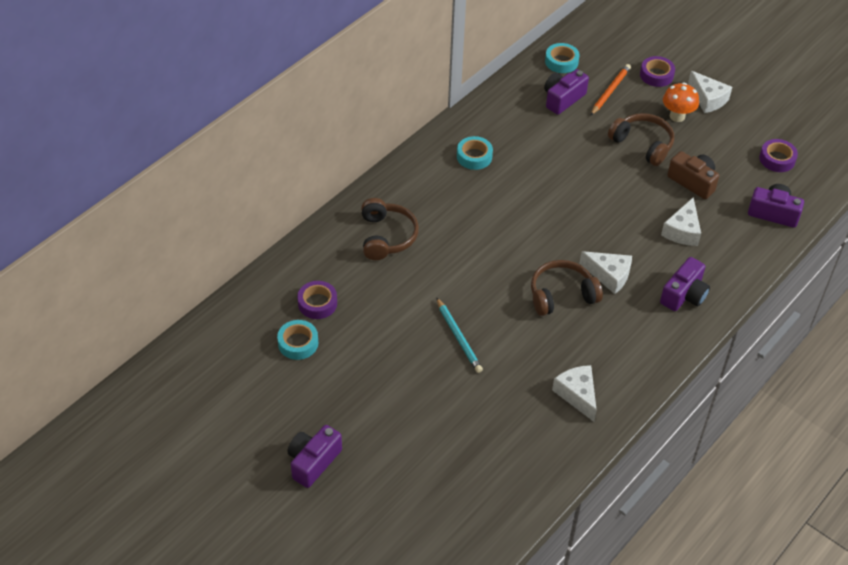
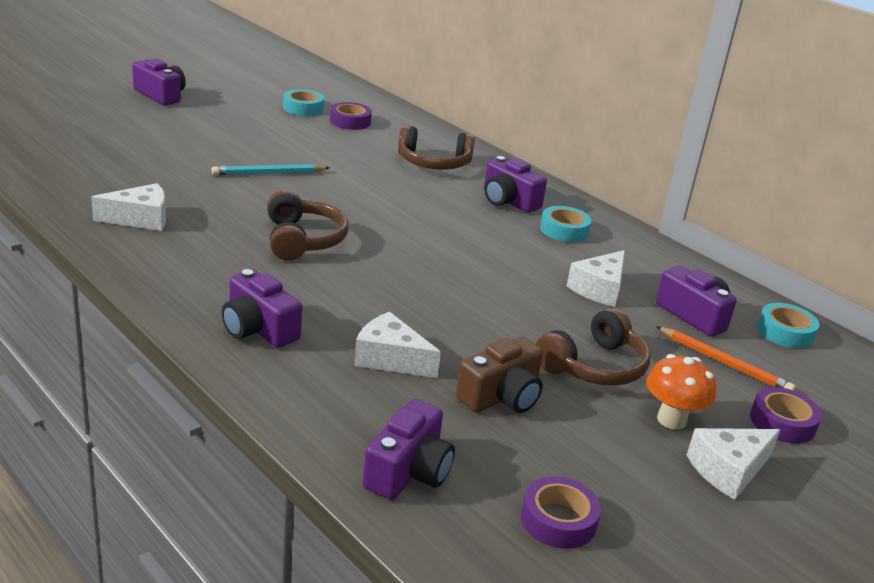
camera: 95 degrees right, 20 degrees down
white cheese [579,251,632,294] -> white cheese moved to [567,250,625,307]
none -> purple camera [484,156,547,213]

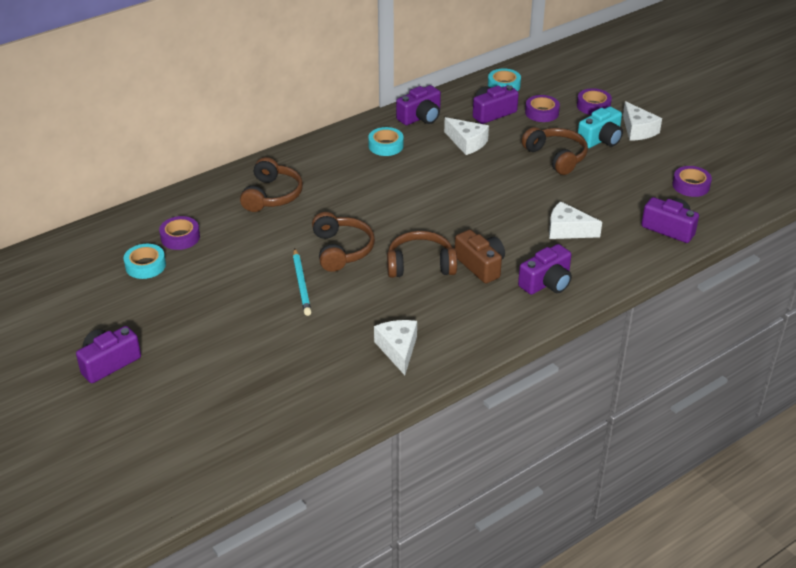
camera: 80 degrees left, 10 degrees up
white cheese [354,312,441,378] -> white cheese turned 75 degrees clockwise [549,201,602,239]
brown camera [456,337,543,413] -> brown camera moved to [455,230,505,284]
purple camera [484,156,547,213] -> purple camera moved to [396,85,441,125]
orange mushroom [646,354,717,430] -> turquoise camera [578,107,623,148]
orange pencil [656,326,795,391] -> purple tape [525,95,560,122]
none -> brown headphones [312,212,375,272]

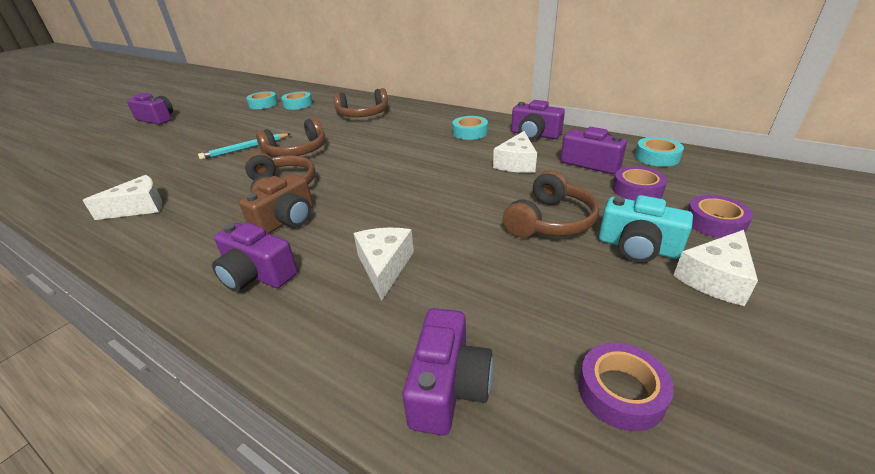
camera: 70 degrees right, 5 degrees down
purple tape [159,216,200,250] -> turquoise tape [281,92,313,110]

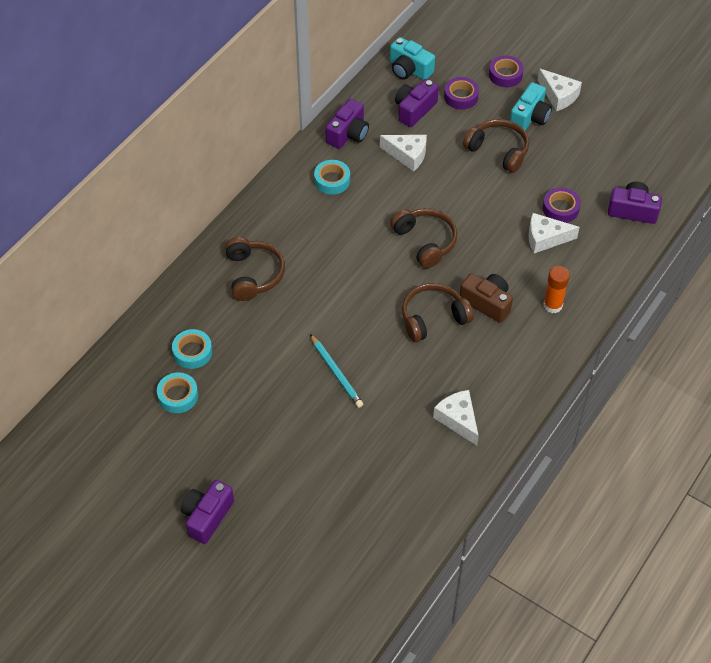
camera: 90 degrees left, 20 degrees up
purple camera [212,223,298,292] -> orange glue stick [543,266,570,313]
brown headphones [256,118,325,157] -> brown headphones moved to [390,208,458,269]
purple tape [578,343,674,431] -> purple tape moved to [543,188,581,223]
turquoise tape [635,137,684,167] -> turquoise camera [390,37,435,80]

